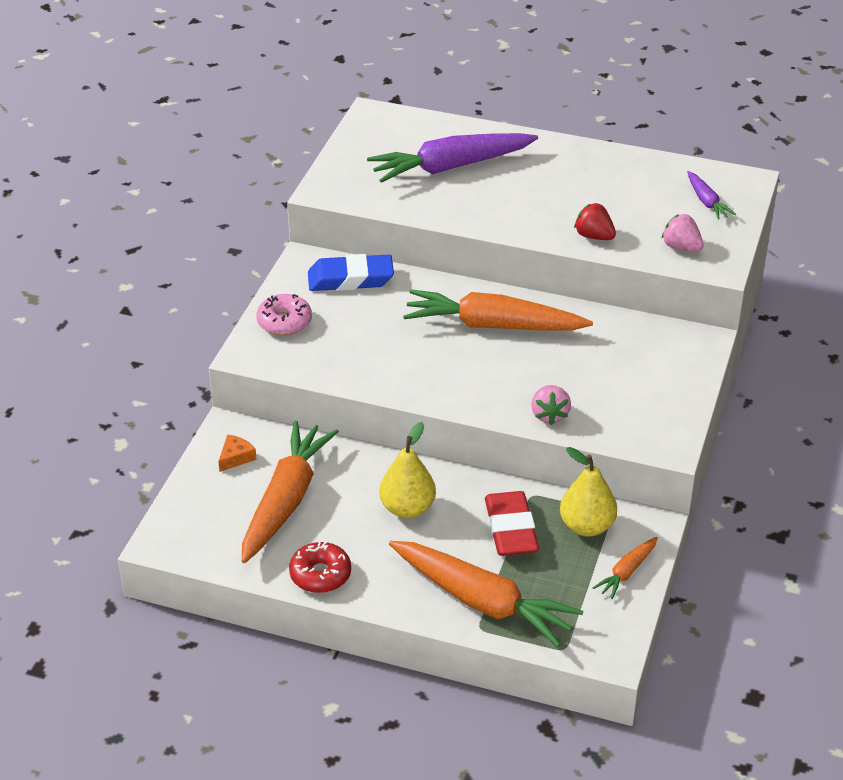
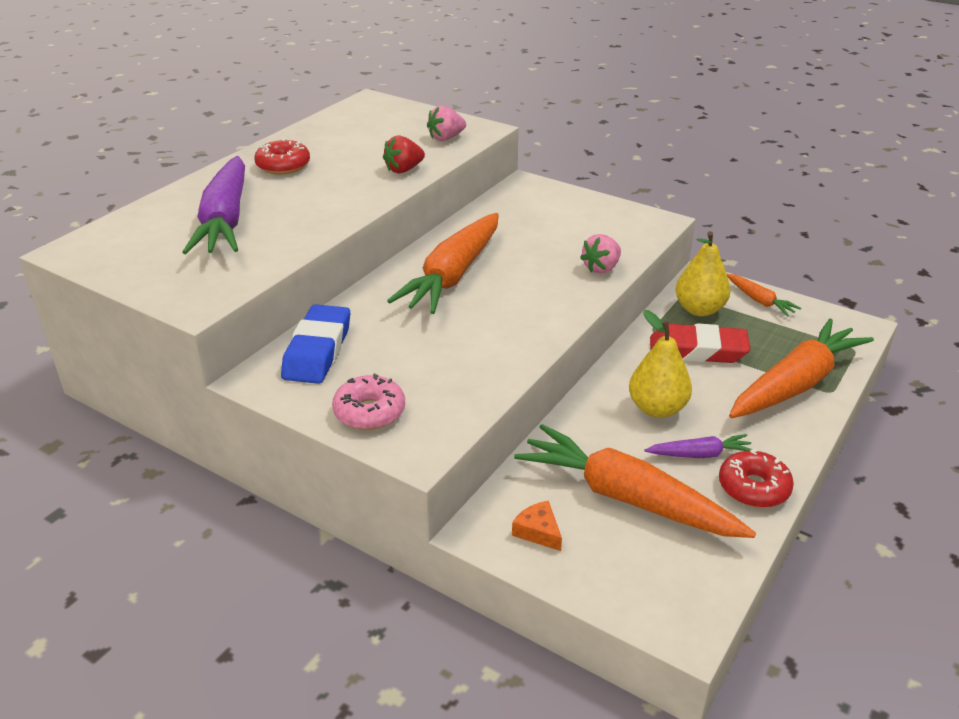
camera: 75 degrees left, 5 degrees down
pink strawberry [531,385,571,425] -> pink strawberry turned 120 degrees clockwise [580,234,621,274]
purple carrot [687,171,736,220] -> purple carrot moved to [644,434,753,458]
none -> red donut [254,139,310,174]

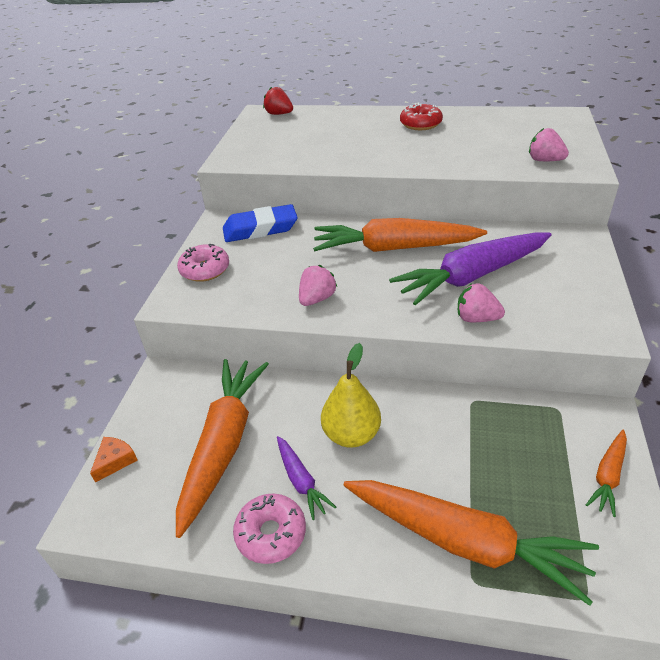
camera: 70 degrees right, 5 degrees up
purple carrot [182,156,245,254] -> purple carrot moved to [389,232,551,305]
red strawberry [383,135,425,173] -> red strawberry moved to [263,87,293,115]
orange cheese [512,501,562,551] -> orange cheese moved to [90,437,138,483]
red eraser [650,323,750,363] -> none
yellow pear [675,231,731,316] -> none
red donut [719,450,794,508] -> pink donut [233,494,306,564]
none -> pink strawberry [299,265,337,306]

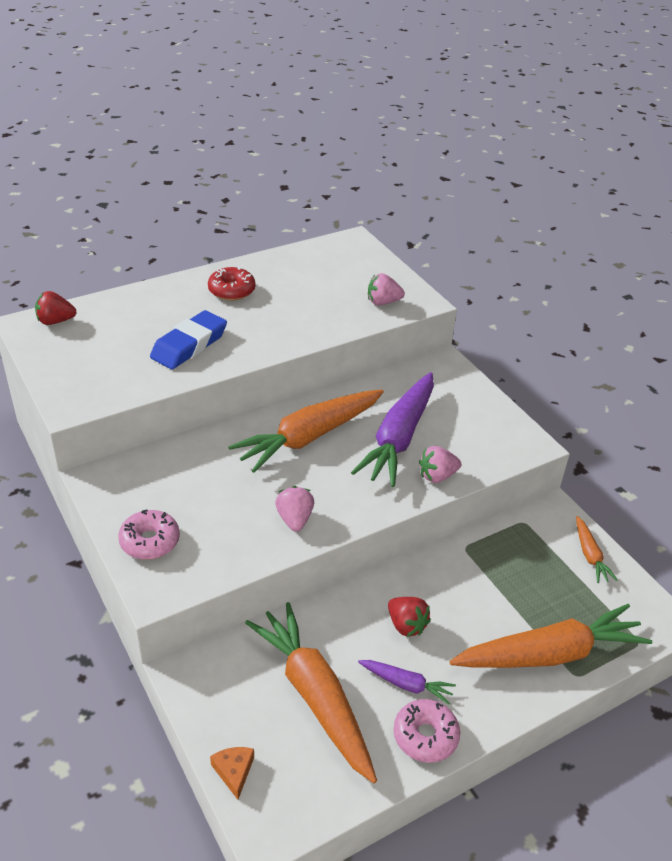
camera: 45 degrees left, 0 degrees up
blue eraser [223,204,298,242] -> blue eraser moved to [150,310,227,369]
yellow pear [321,343,381,448] -> red strawberry [388,597,431,637]

